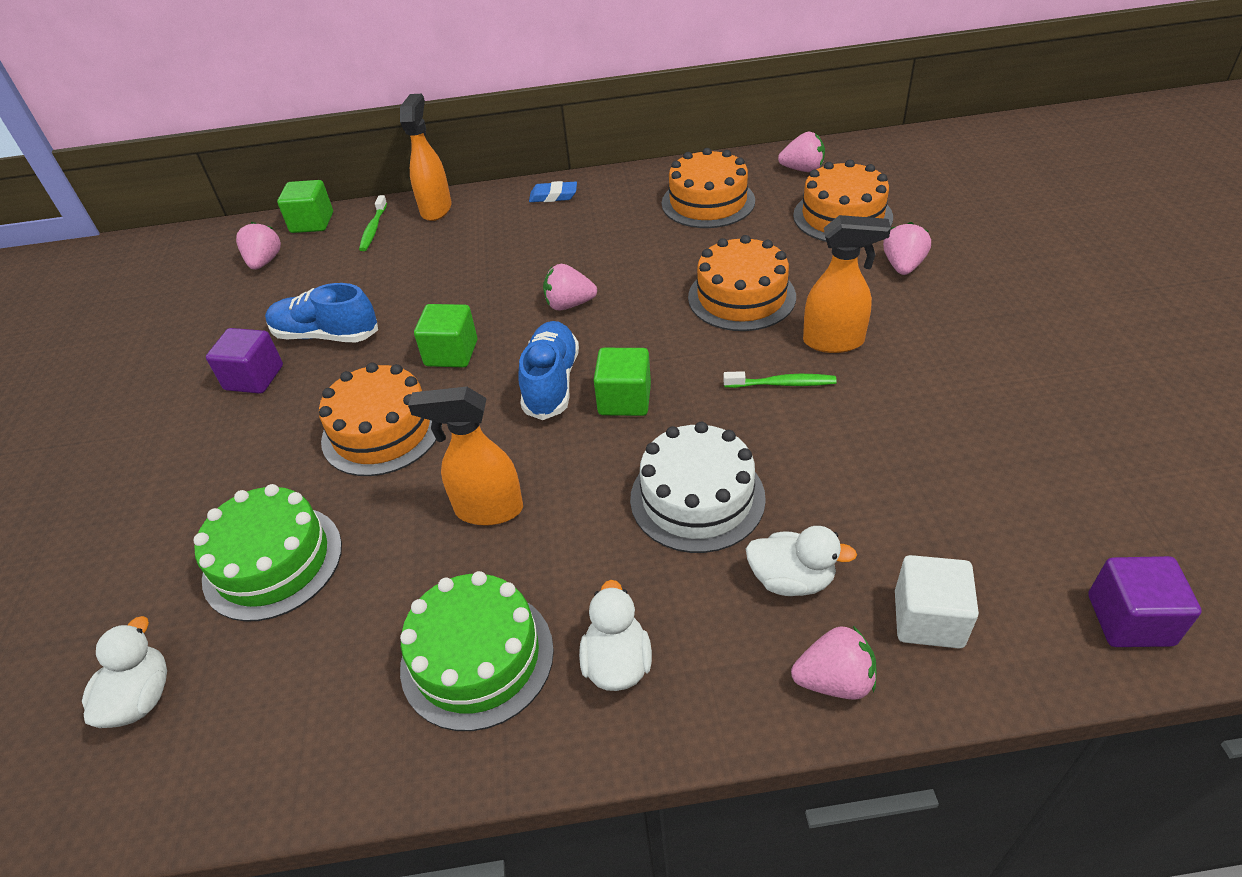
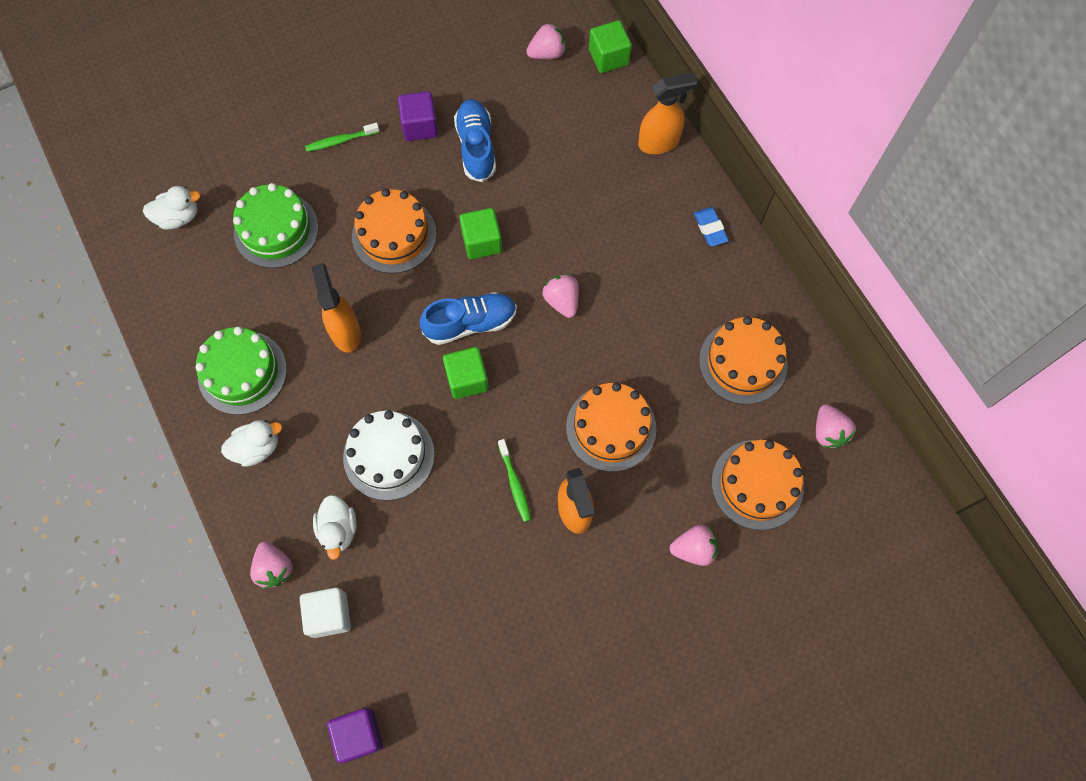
camera: 65 degrees right, 25 degrees up
green toothbrush [359,195,387,251] -> green toothbrush moved to [305,123,379,152]

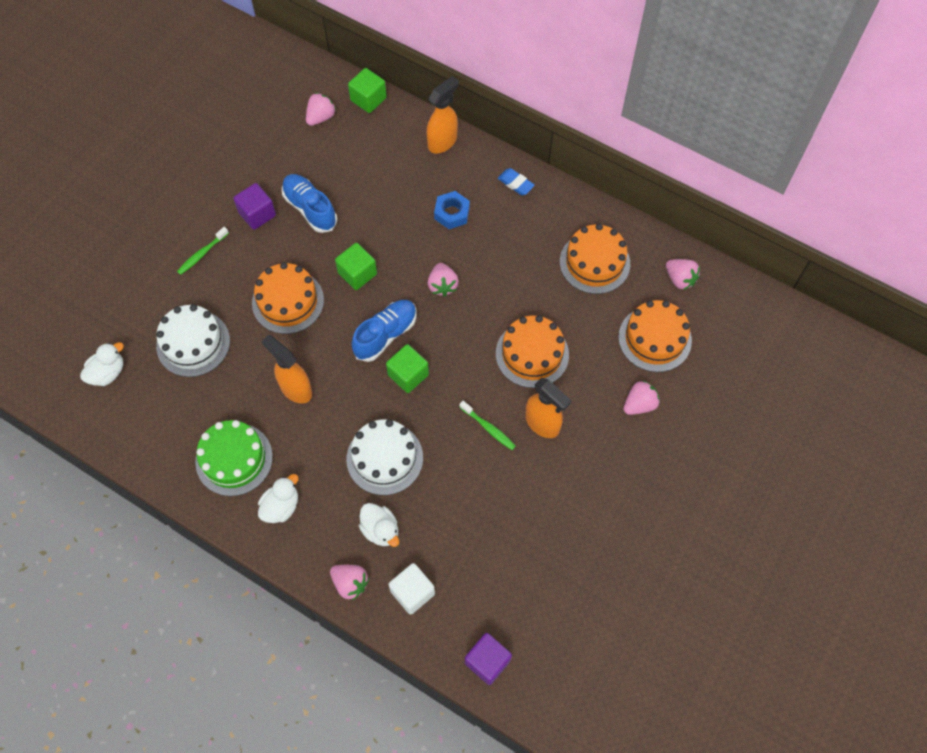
camera: 30 degrees left, 5 degrees down
green cake [233,183,319,268] -> white cake [156,304,230,377]
pink strawberry [542,274,579,318] -> pink strawberry turned 135 degrees counterclockwise [428,263,459,297]
none -> blue nut [434,191,470,229]

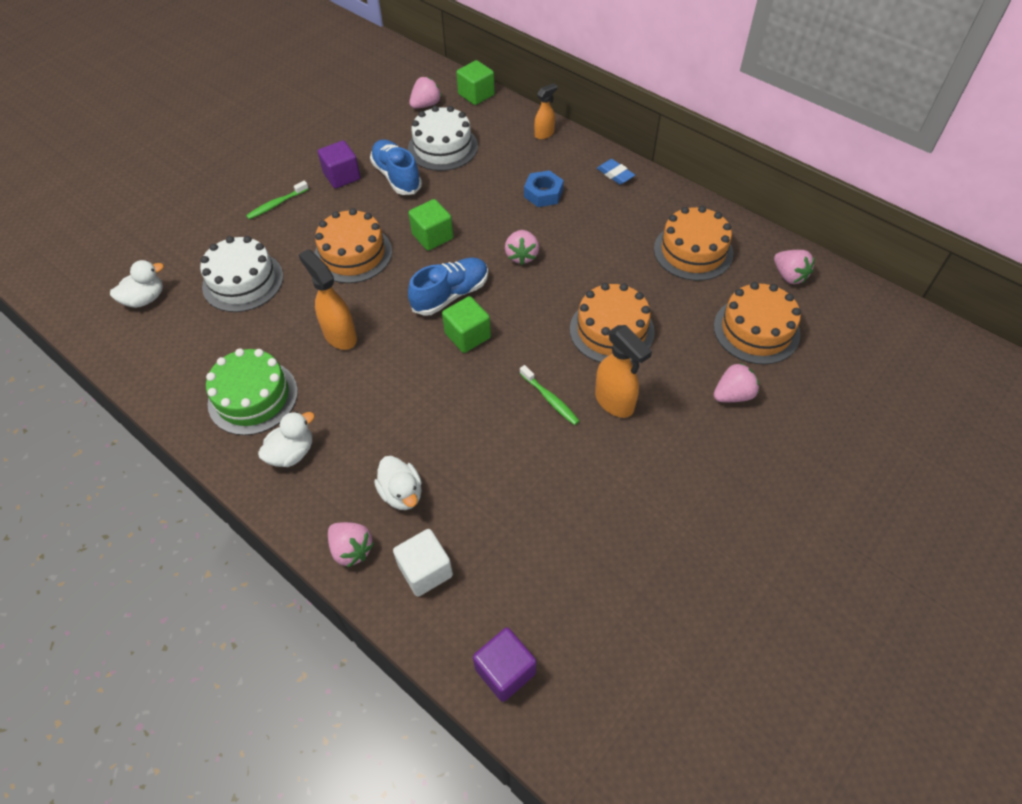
camera: 10 degrees right, 10 degrees down
white cake [347,419,423,495] -> white cake moved to [408,106,478,171]
orange spray bottle [427,76,459,153] -> orange spray bottle [534,83,557,139], size x0.62

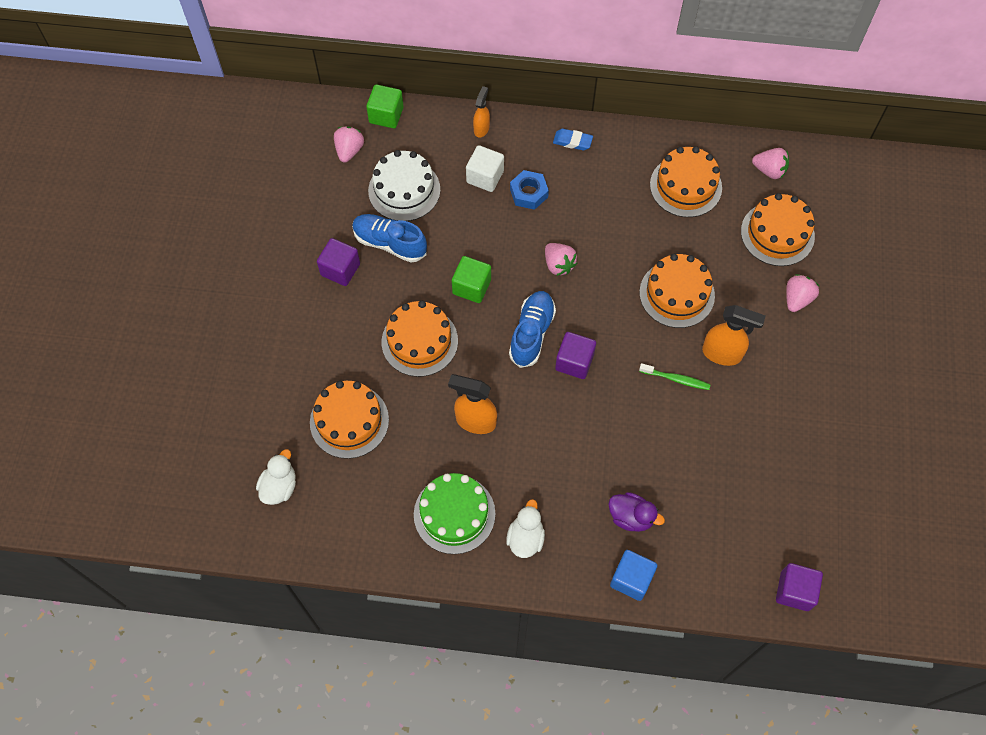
camera: 35 degrees left, 10 degrees up
white cake [200,236,283,312] -> orange cake [310,381,389,459]
green toothbrush [246,181,309,220] -> none
pink strawberry [328,522,374,568] -> blue cube [610,550,658,601]
white duck [374,456,422,510] -> purple duck [609,492,665,532]
white cube [393,529,453,597] -> white cube moved to [466,145,504,192]
green cube [442,296,491,353] -> purple cube [555,332,596,379]

